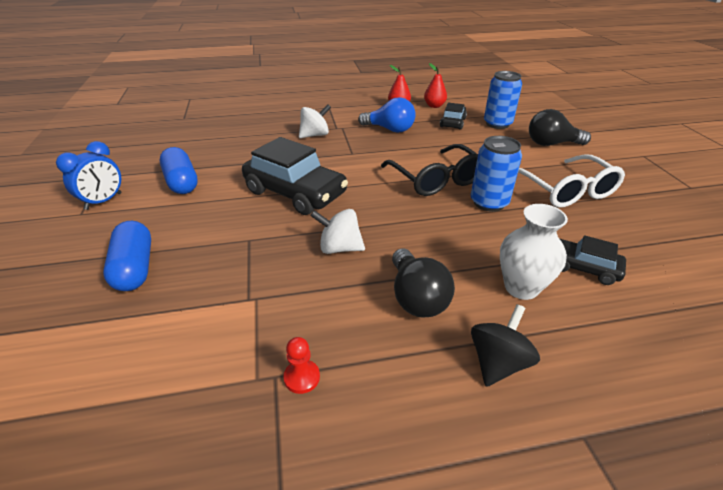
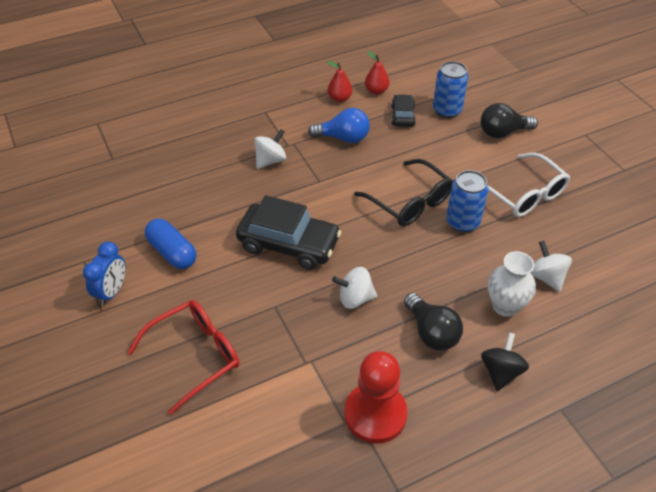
camera: 15 degrees left, 10 degrees up
blue capsule [103,221,151,291] -> red glasses [128,300,239,415]
red pawn [283,337,320,394] -> red pawn [344,351,408,444], size x2.48
black car [560,235,626,285] -> white spinning top [530,241,572,292]

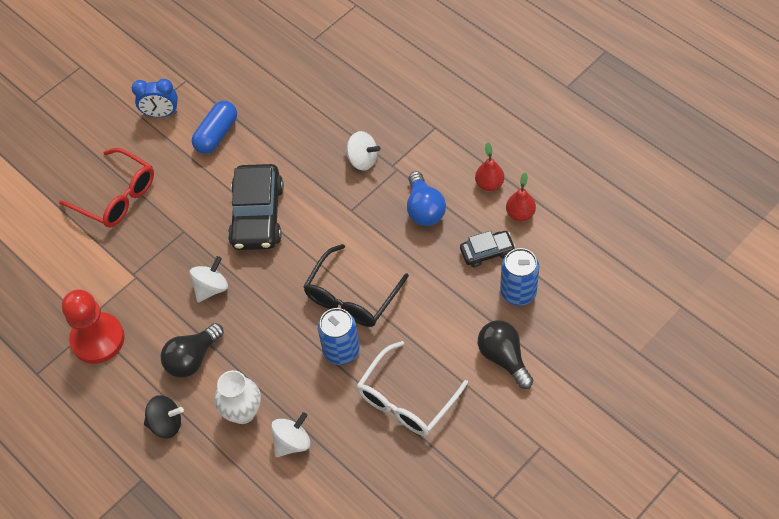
camera: 75 degrees right, 10 degrees up
white spinning top [332,267,377,309] -> white spinning top turned 60 degrees clockwise [189,256,228,302]

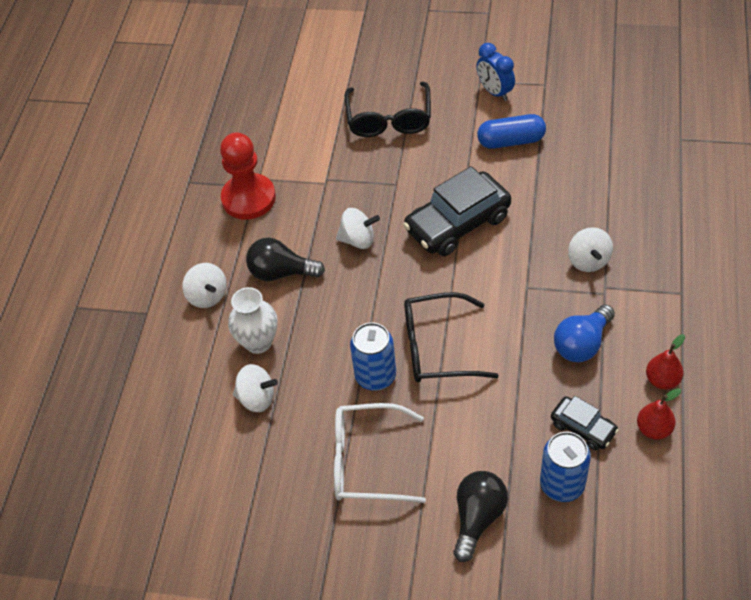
camera: 55 degrees right, 5 degrees down
red glasses [59,148,154,227] -> black glasses [345,82,431,137]
black spinning top [144,395,184,438] -> white spinning top [182,263,227,308]

